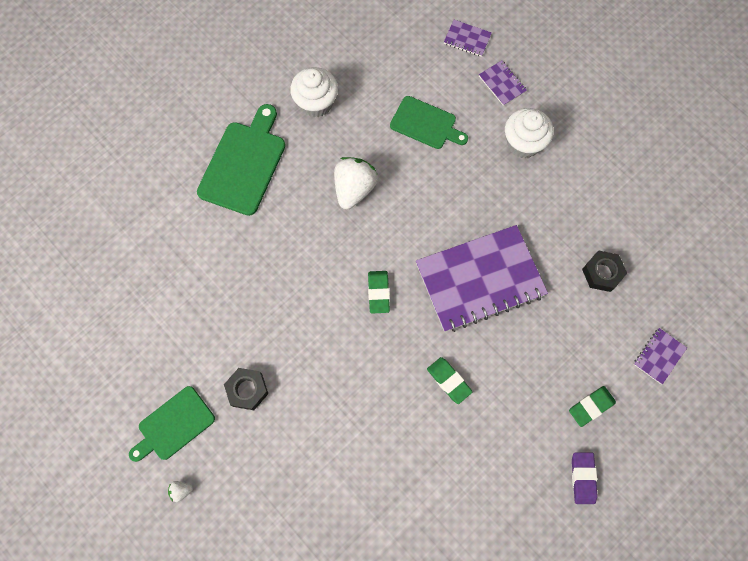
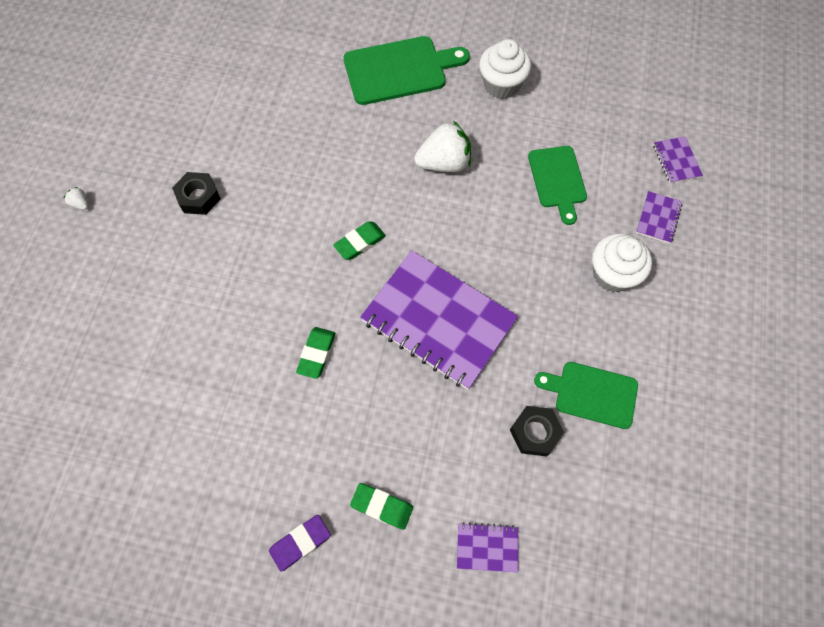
camera: 55 degrees right, 5 degrees down
green cutting board [129,386,215,462] -> green cutting board moved to [534,362,638,429]

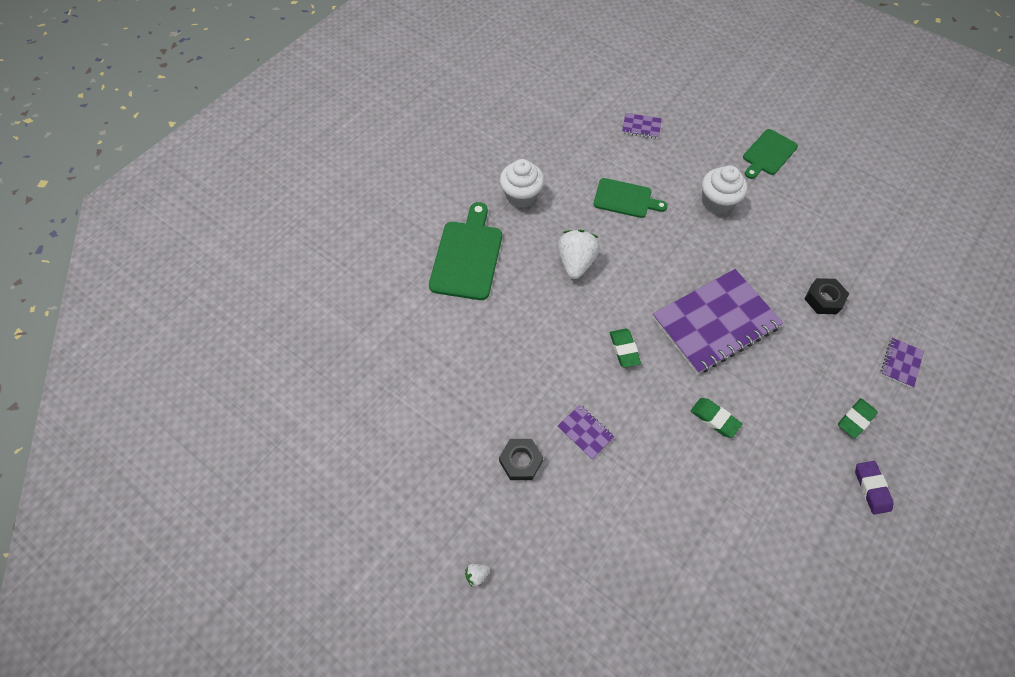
camera: 65 degrees left, 5 degrees down
green cutting board [534,362,638,429] -> green cutting board moved to [743,129,798,179]
purple notebook [636,191,682,244] -> purple notebook moved to [557,405,615,460]

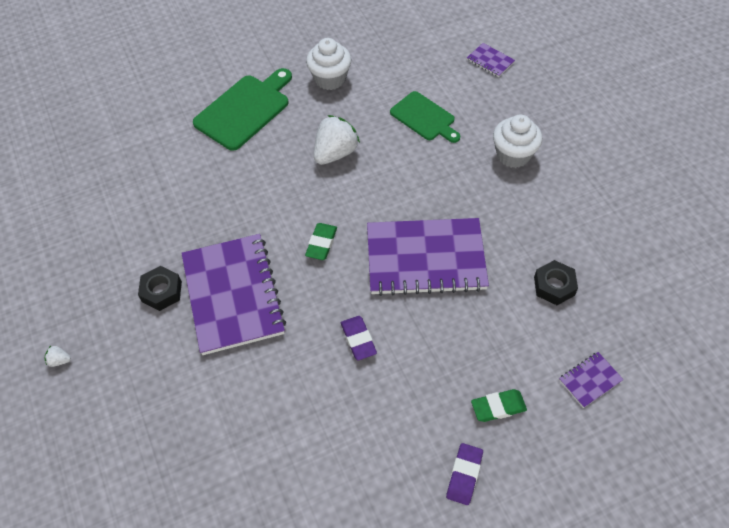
camera: 30 degrees right, 5 degrees down
purple notebook [557,405,615,460] -> purple notebook [181,234,286,355], size x2.42
green eraser [691,398,742,438] -> purple eraser [341,316,377,360]
green cutting board [743,129,798,179] -> none

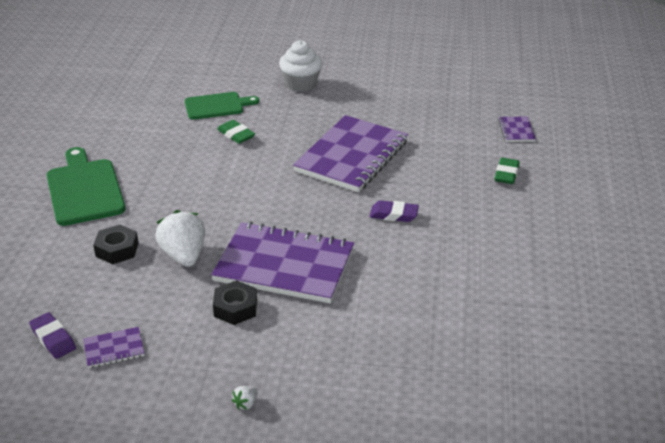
camera: 60 degrees left, 20 degrees down
green eraser [305,223,337,260] -> green eraser moved to [217,120,255,144]
white cupcake [306,38,351,90] -> none
white strawberry [314,115,360,165] -> white strawberry moved to [155,210,205,267]
purple eraser [446,443,483,505] -> purple eraser moved to [29,312,76,359]
purple notebook [467,43,515,77] -> purple notebook moved to [83,327,145,368]
black nut [534,260,578,305] -> black nut moved to [93,225,139,264]

